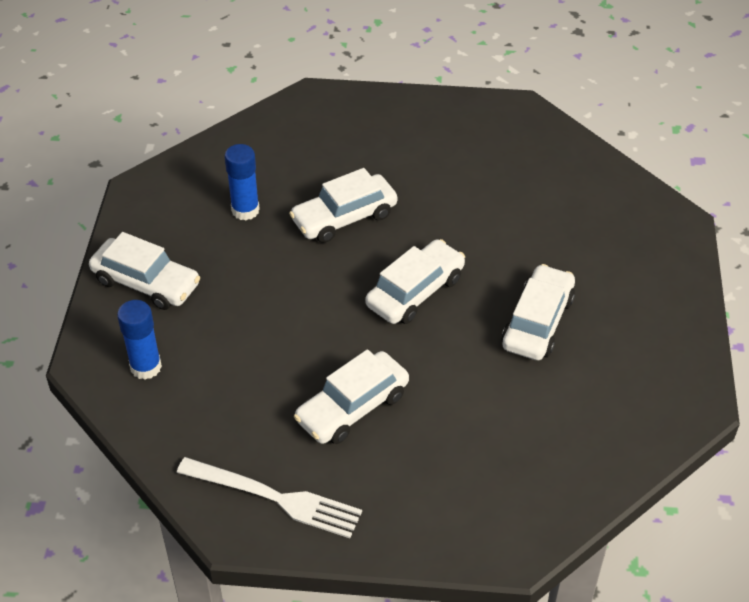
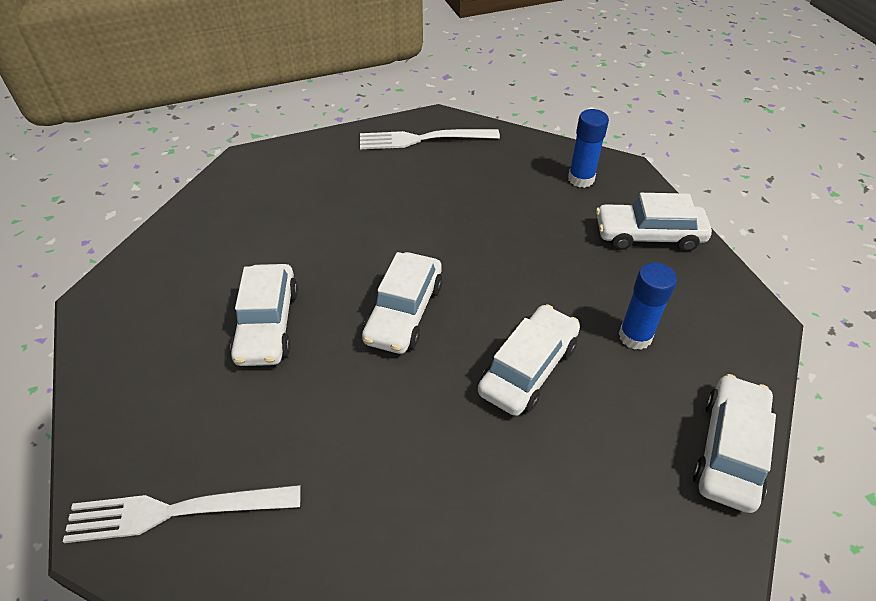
camera: 155 degrees right, 0 degrees up
white car [294,349,409,444] -> white car moved to [693,374,776,513]
none -> white fork [63,485,301,543]

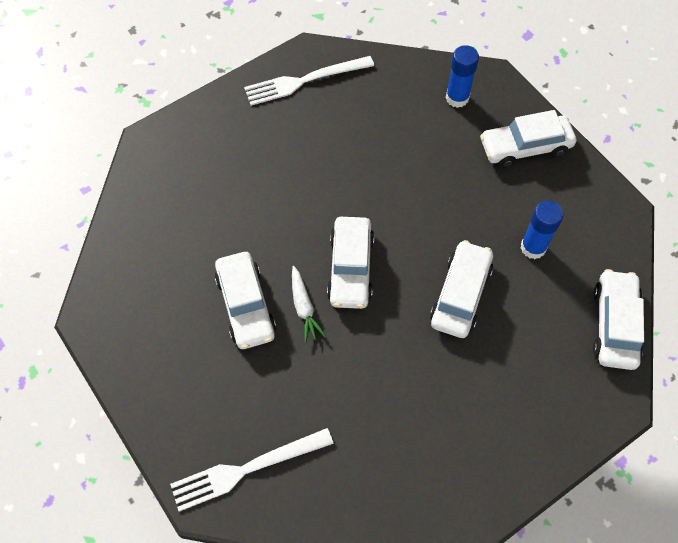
camera: 15 degrees left, 15 degrees up
none -> white carrot [292,266,326,343]

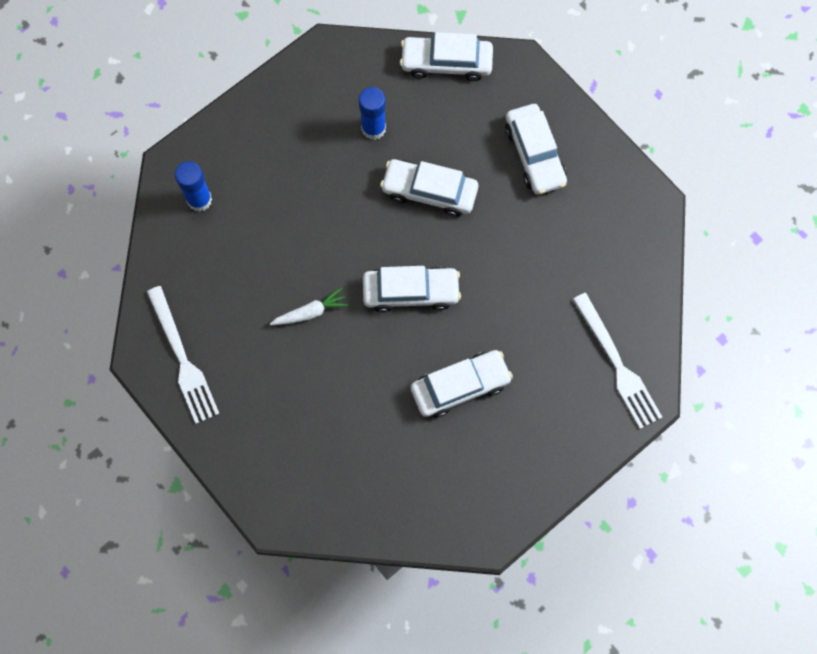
camera: 95 degrees left, 10 degrees up
white carrot [292,266,326,343] -> white carrot moved to [270,287,349,325]
white car [480,110,576,168] -> white car moved to [505,104,567,194]

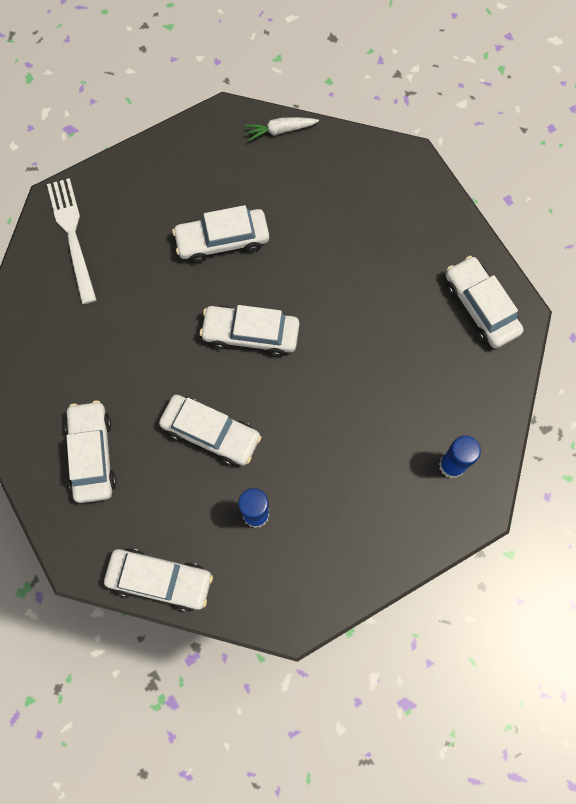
camera: 170 degrees left, 0 degrees up
white fork [147,286,219,424] -> white car [446,256,523,348]
white carrot [270,287,349,325] -> white carrot moved to [244,117,319,142]

